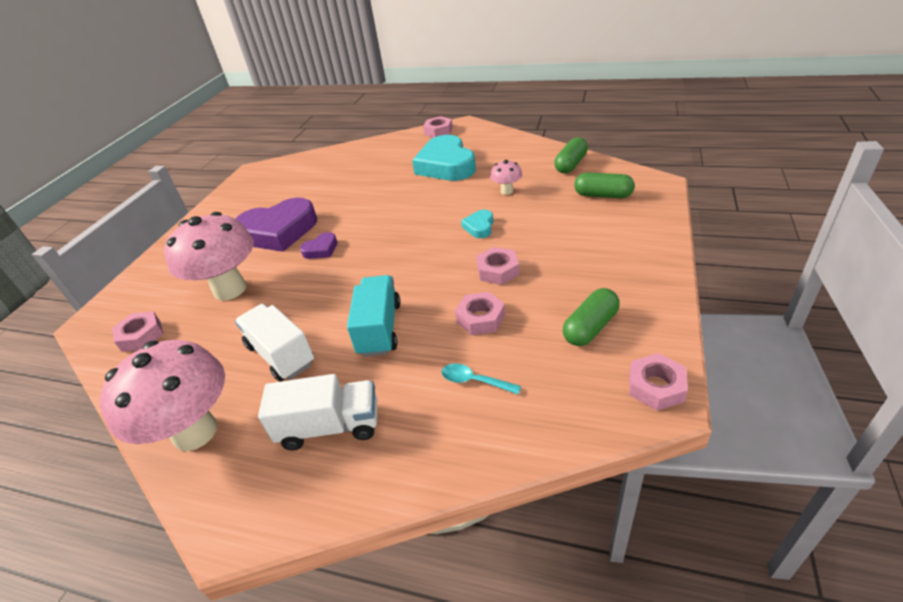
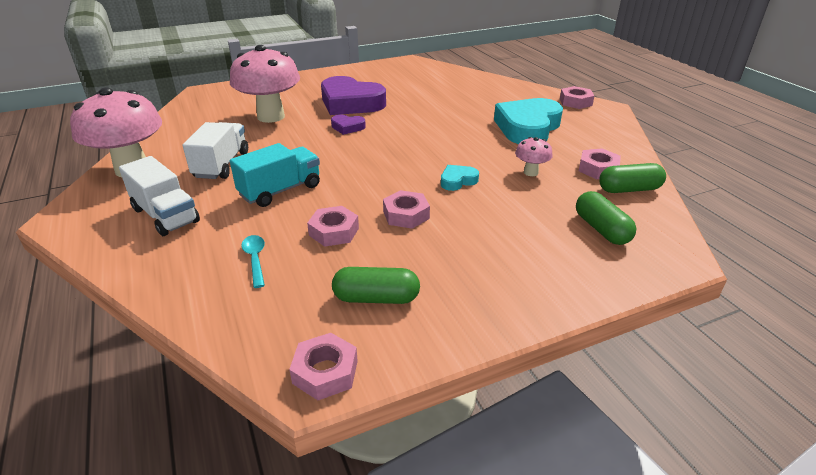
camera: 45 degrees right, 5 degrees down
pink nut [112,311,163,352] -> pink nut moved to [579,148,621,179]

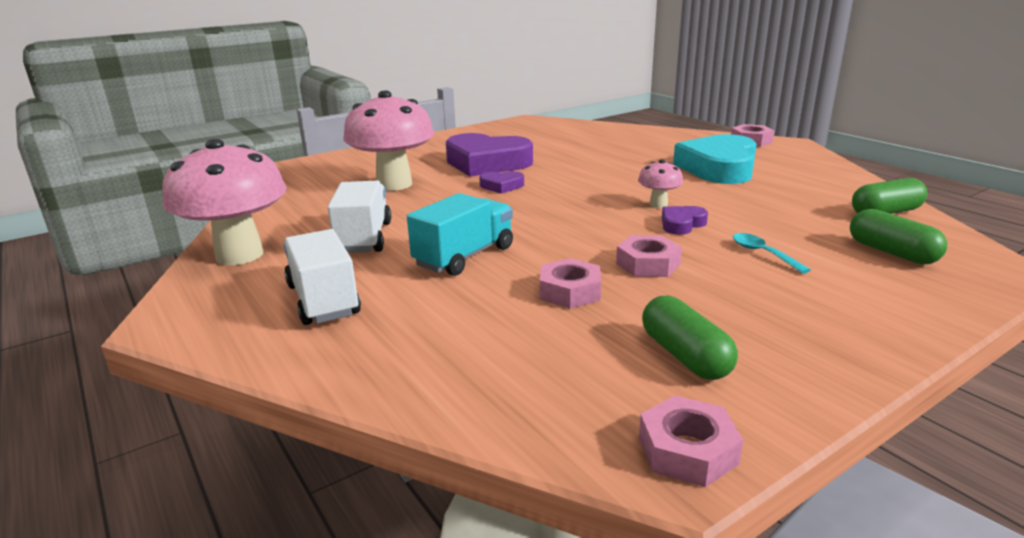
camera: 10 degrees left, 10 degrees down
white truck [119,156,200,236] -> white truck turned 150 degrees counterclockwise [284,229,361,325]
turquoise spoon [241,235,265,288] -> turquoise spoon moved to [733,233,811,274]
green capsule [332,267,420,304] -> green capsule turned 75 degrees clockwise [642,296,738,380]
turquoise heart [441,165,479,191] -> purple heart [662,206,708,235]
pink mushroom [515,137,553,176] -> pink mushroom moved to [638,159,683,208]
pink nut [579,148,621,179] -> none

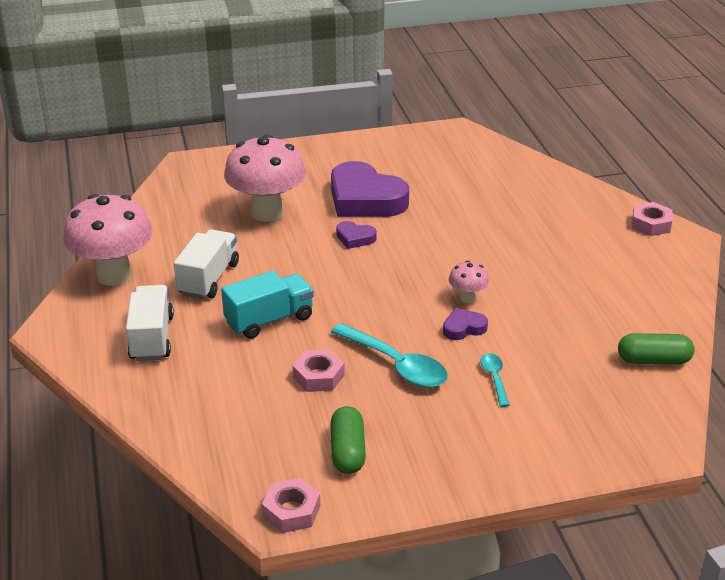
camera: 20 degrees right, 10 degrees up
pink nut [616,235,682,277] -> turquoise spoon [331,323,448,388]
turquoise heart [673,134,756,184] -> none
green capsule [850,209,947,265] -> none

